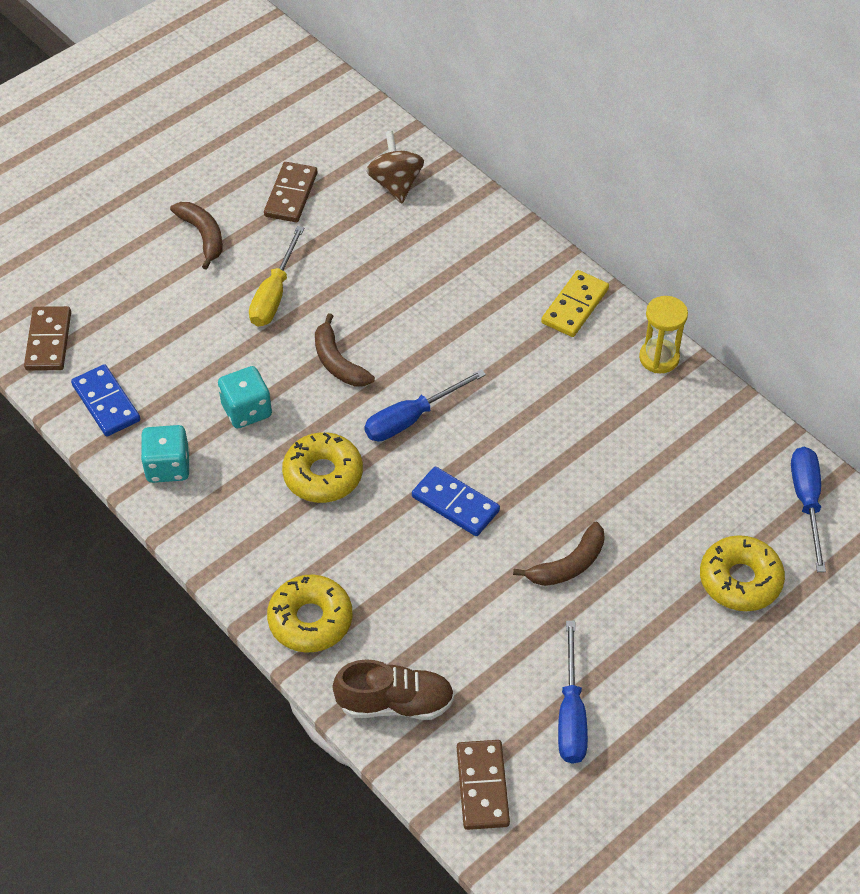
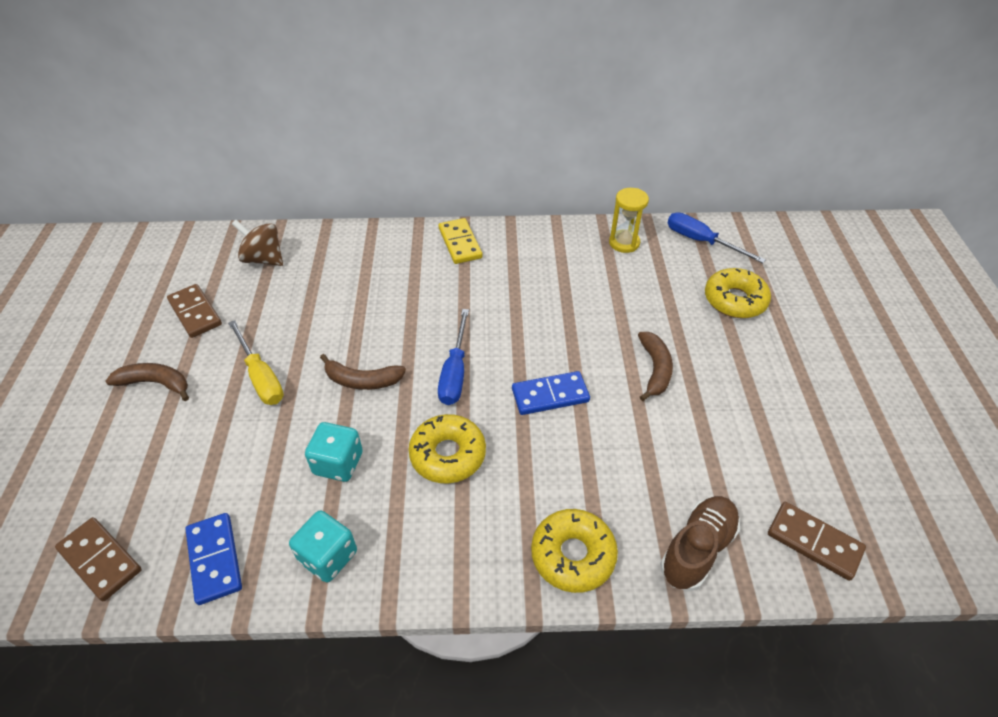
camera: 50 degrees left, 5 degrees down
blue domino [71,364,140,436] -> blue domino turned 60 degrees clockwise [185,513,242,605]
blue screwdriver [558,621,588,764] -> none
yellow hourglass [639,296,688,373] -> yellow hourglass moved to [609,188,649,253]

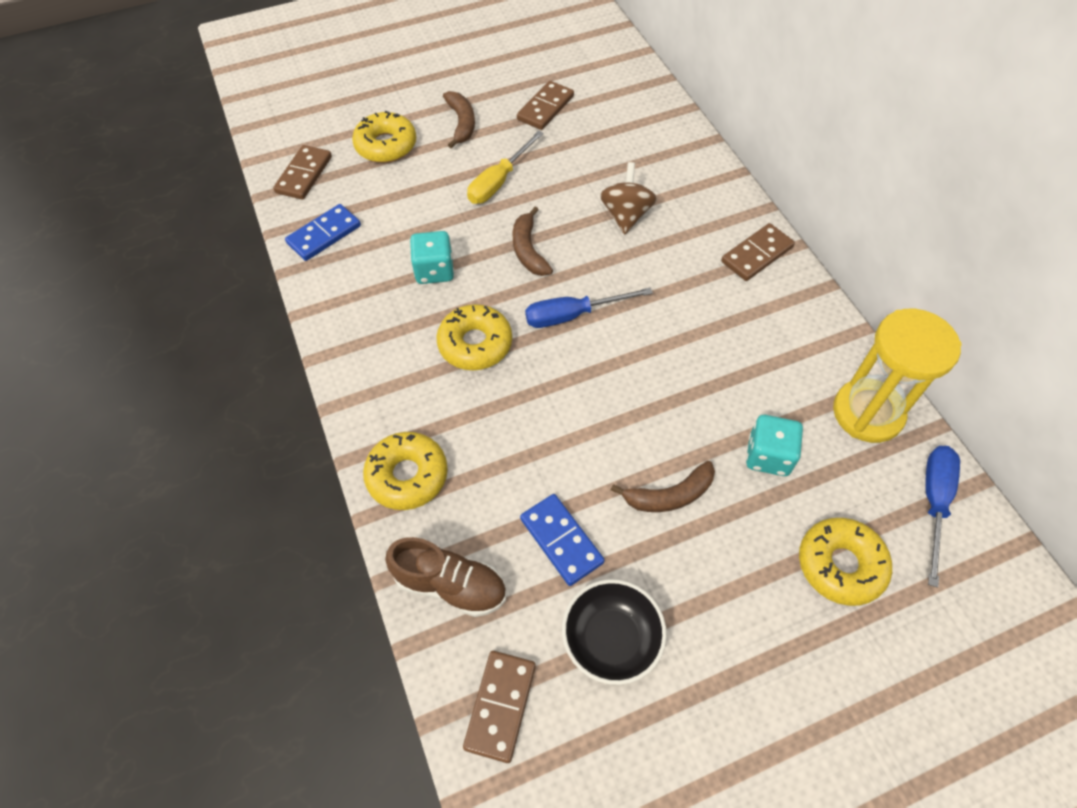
camera: 70 degrees right, 10 degrees up
brown spinning top [232,220,283,266] -> brown spinning top moved to [600,162,657,234]
turquoise dice [289,510,357,583] -> turquoise dice moved to [746,415,803,476]
yellow domino [438,218,483,264] -> brown domino [721,223,795,281]
blue domino [512,371,590,415] -> blue domino moved to [520,494,605,586]
yellow hourglass [609,188,649,253] -> yellow hourglass [833,309,962,443], size x1.67
none -> yellow donut [352,111,416,163]
none -> black bowl [562,579,667,685]

